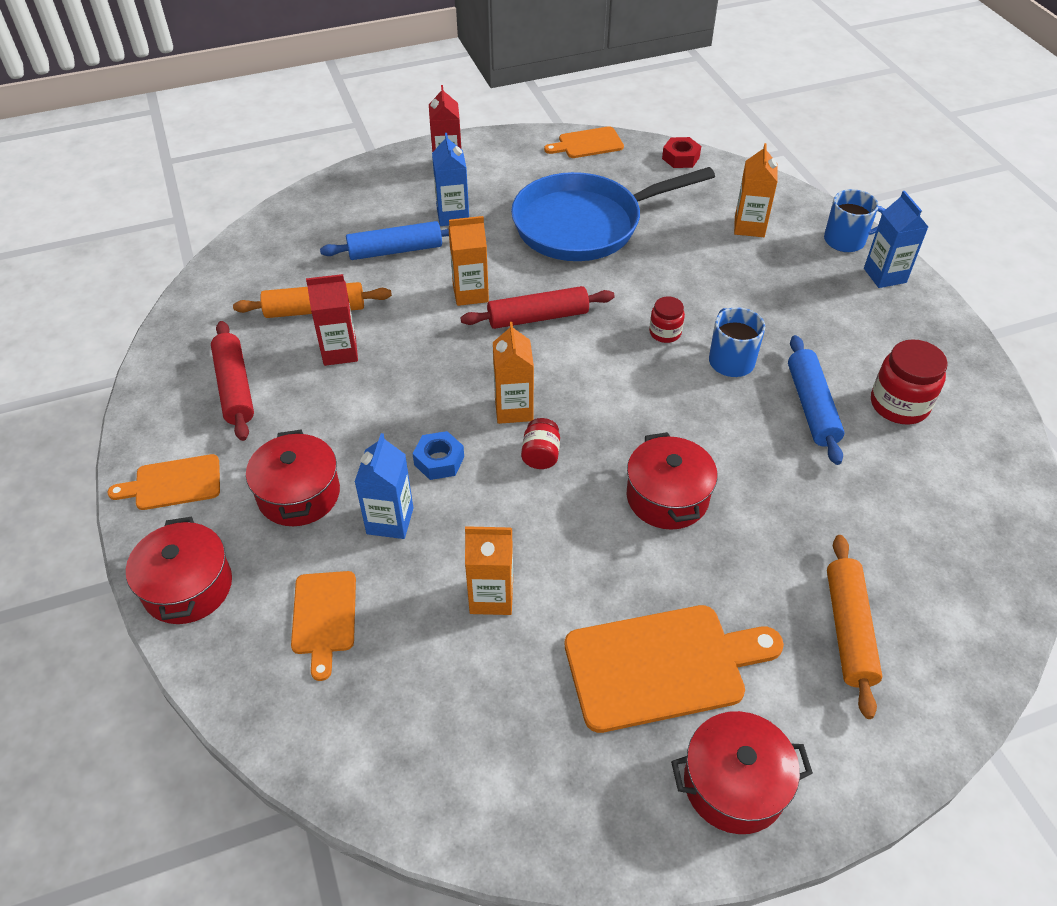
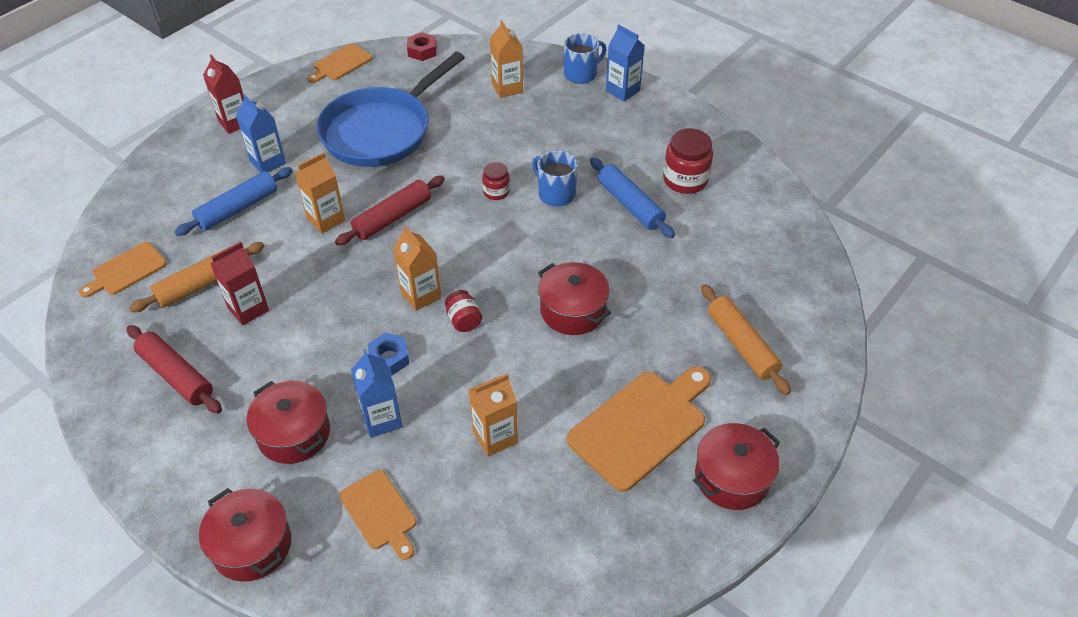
camera: 30 degrees left, 0 degrees up
orange cutting board [107,454,220,510] -> orange cutting board moved to [79,242,167,298]

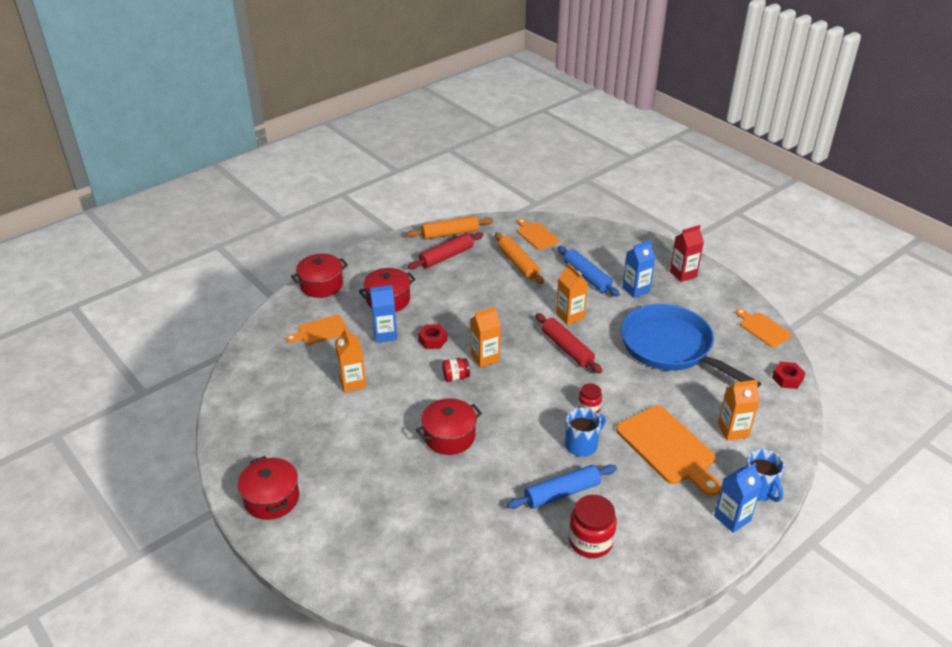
camera: 100 degrees right, 10 degrees down
red carton [210,242,269,326] -> none
blue nut [368,333,409,376] -> red nut [418,324,448,349]
orange cutting board [567,366,711,492] -> orange cutting board moved to [616,405,722,496]
orange rolling pin [701,284,791,395] -> orange rolling pin moved to [406,216,493,239]

